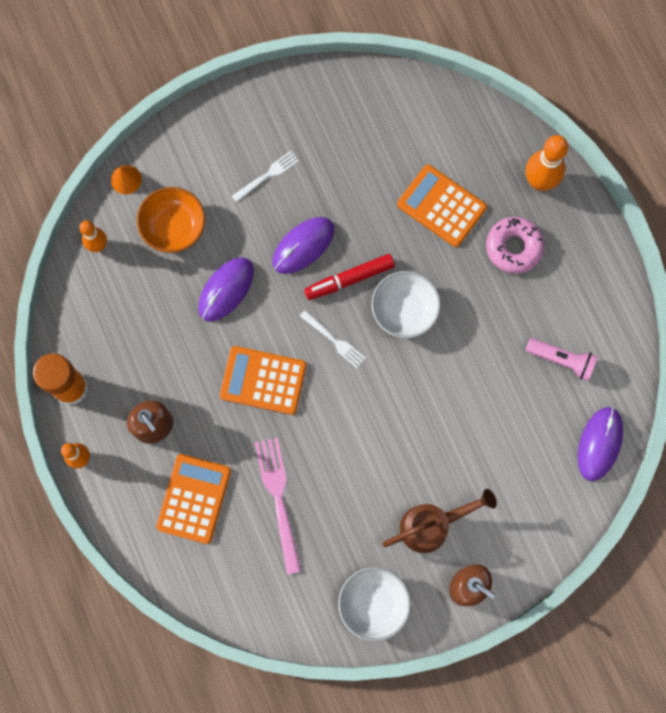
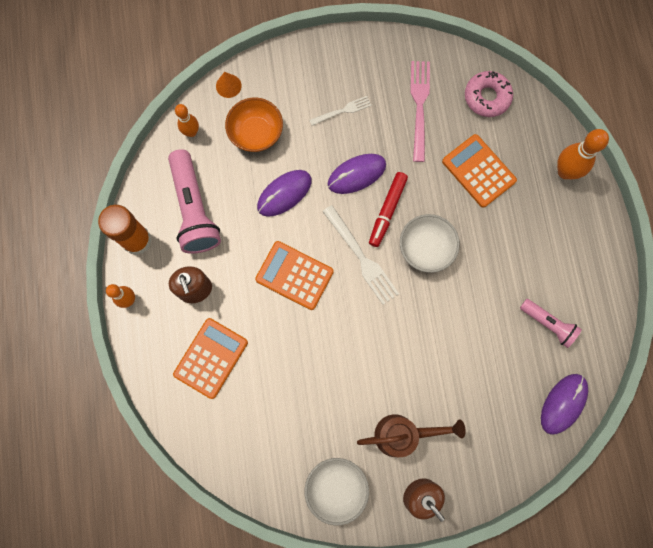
camera: 15 degrees right, 0 degrees up
pink fork [255,437,301,575] -> pink fork moved to [410,61,430,162]
white fork [300,310,366,368] -> white fork [322,205,399,304], size x1.69
red marker [304,254,395,300] -> red marker turned 60 degrees counterclockwise [369,172,408,247]
pink donut [486,217,545,274] -> pink donut moved to [465,71,513,117]
none -> pink flashlight [168,149,221,254]

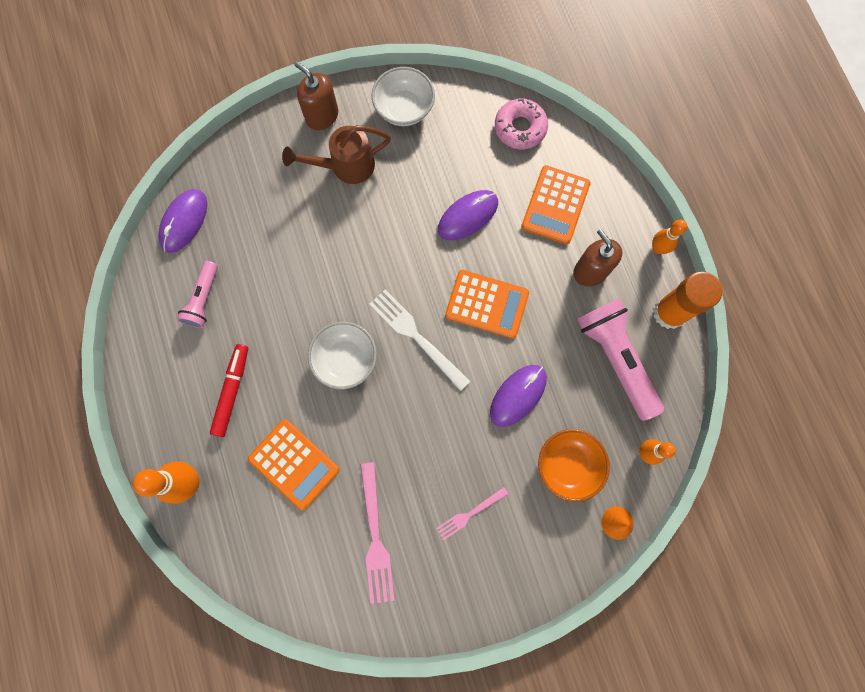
camera: 170 degrees right, 0 degrees up
white fork [309,96,371,126] -> pink fork [436,487,508,540]
purple mouse [328,154,386,194] -> purple mouse moved to [438,190,498,240]
red marker [369,172,408,247] -> red marker moved to [210,344,248,437]
pink donut [465,71,513,117] -> pink donut moved to [495,98,548,149]
pink flashlight [520,299,582,348] -> pink flashlight turned 105 degrees counterclockwise [177,261,218,328]

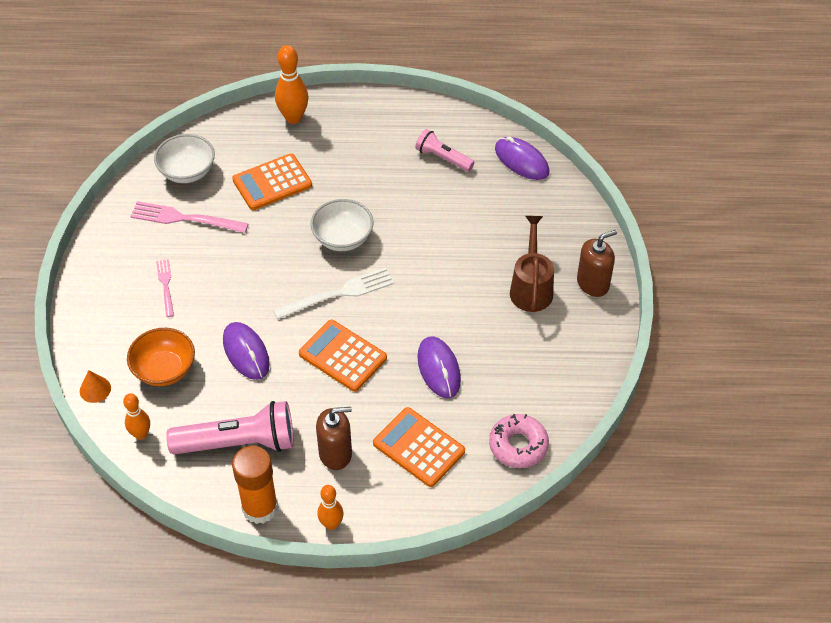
camera: 110 degrees right, 25 degrees down
red marker [210,344,248,437] -> none
white bowl [372,67,435,126] -> white bowl moved to [154,134,215,183]
orange calculator [445,270,529,339] -> orange calculator turned 90 degrees clockwise [299,320,387,392]

